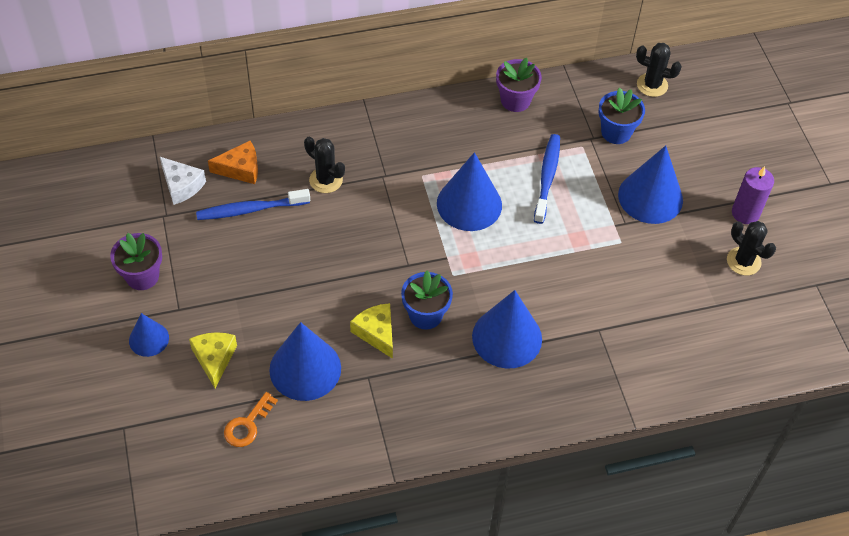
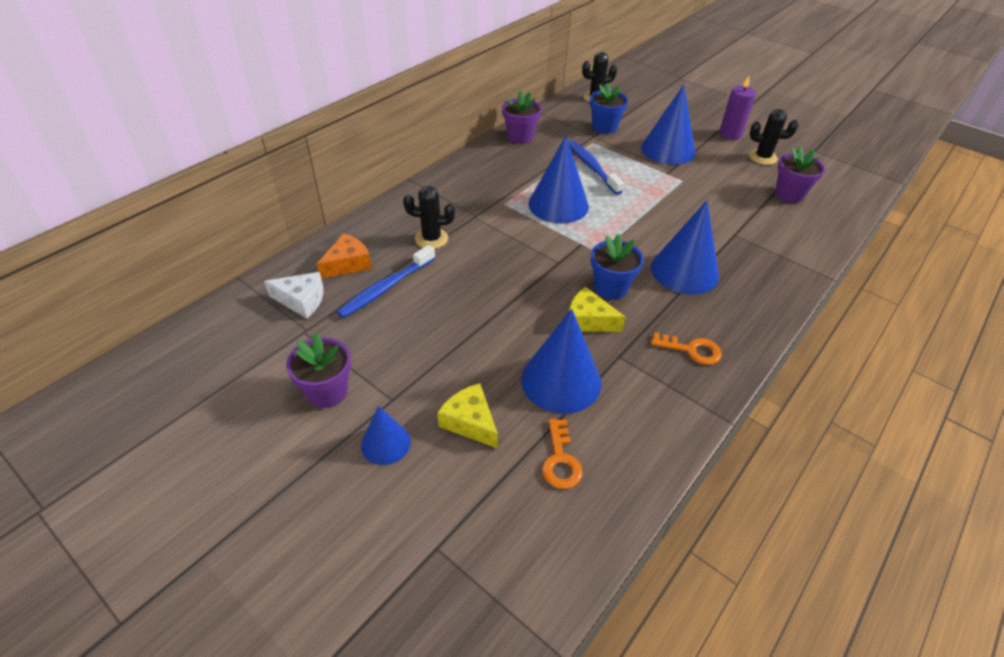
camera: 35 degrees left, 10 degrees down
none -> orange key [651,332,722,365]
none -> purple flower pot [775,146,825,203]

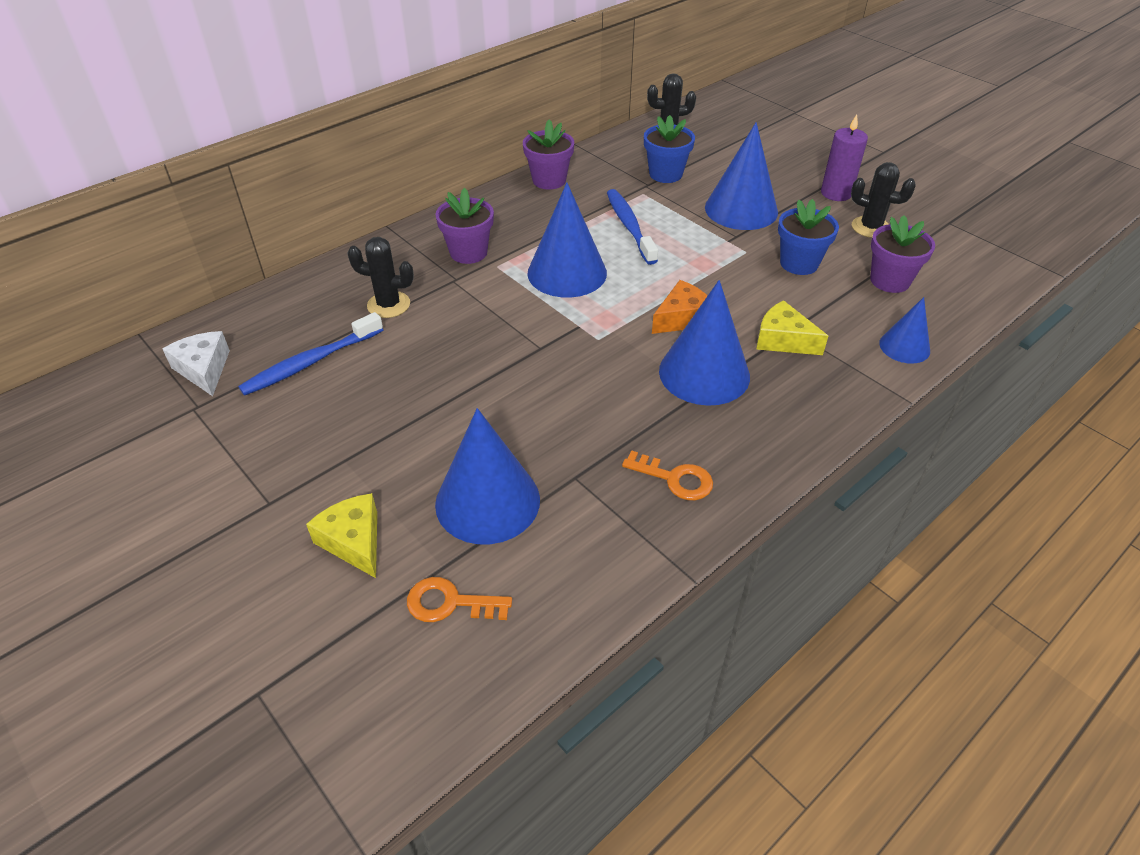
camera: 10 degrees right, 0 degrees up
white cheese [264,272,323,319] -> white cheese turned 135 degrees counterclockwise [163,331,230,396]
purple flower pot [286,333,351,408] -> purple flower pot moved to [435,188,494,264]
orange cheese [317,233,372,279] -> orange cheese moved to [652,280,707,334]
blue cone [361,406,411,465] -> blue cone moved to [879,297,930,364]
orange key [542,419,583,489] -> orange key turned 90 degrees clockwise [407,577,512,622]
yellow cheese [569,287,626,332] -> yellow cheese moved to [756,300,828,355]
blue flower pot [591,234,644,300] -> blue flower pot moved to [778,199,839,275]

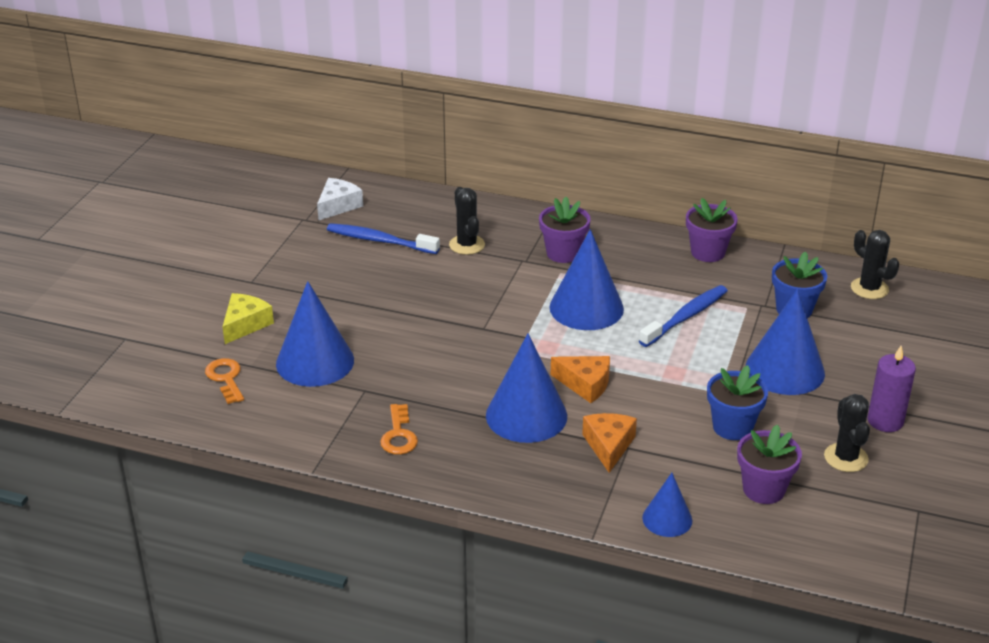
camera: 60 degrees right, 10 degrees down
yellow cheese [756,300,828,355] -> orange cheese [582,413,637,473]

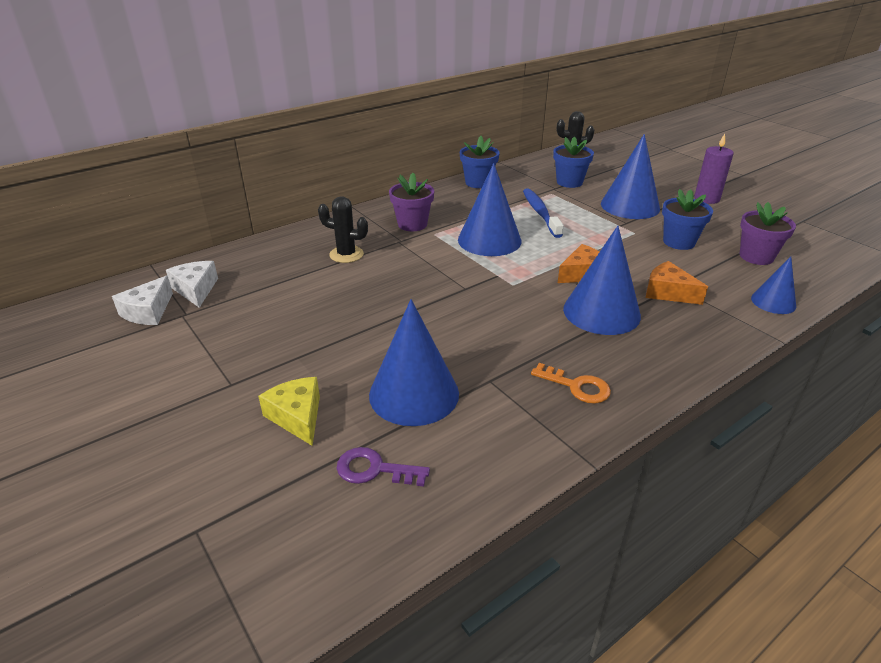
camera: 55 degrees left, 0 degrees up
orange key [205,358,244,404] -> purple key [337,447,430,486]
blue toothbrush [327,223,440,254] -> none
purple flower pot [686,198,738,262] -> blue flower pot [460,136,500,188]
black cactus [824,394,870,472] -> none
none -> white cheese [112,276,173,325]

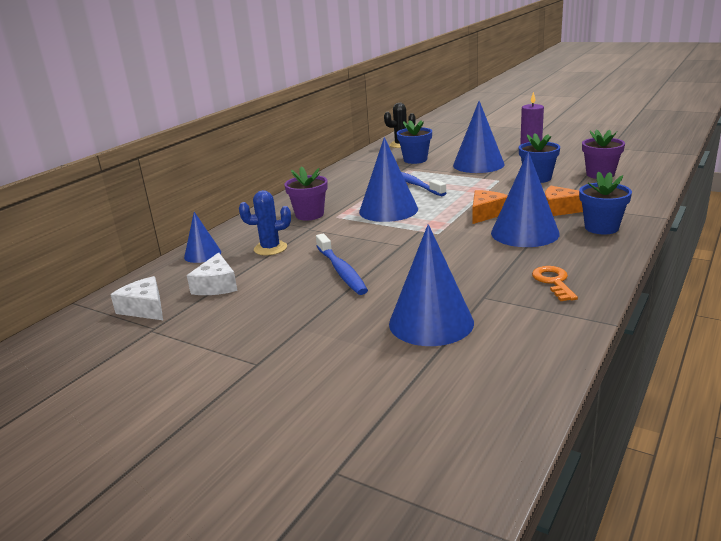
camera: 20 degrees left, 10 degrees down
white cheese [112,276,173,325] -> white cheese moved to [187,253,238,295]
yellow cheese [258,377,320,446] -> none
black cactus [318,196,368,263] -> blue cactus [239,190,291,256]
purple key [337,447,430,486] -> none
blue flower pot [460,136,500,188] -> blue flower pot moved to [579,171,632,234]
orange key [531,363,611,404] -> orange key turned 105 degrees counterclockwise [532,266,578,301]
blue cone [751,256,796,314] -> blue cone moved to [184,212,221,263]
none -> blue toothbrush [316,234,368,295]

